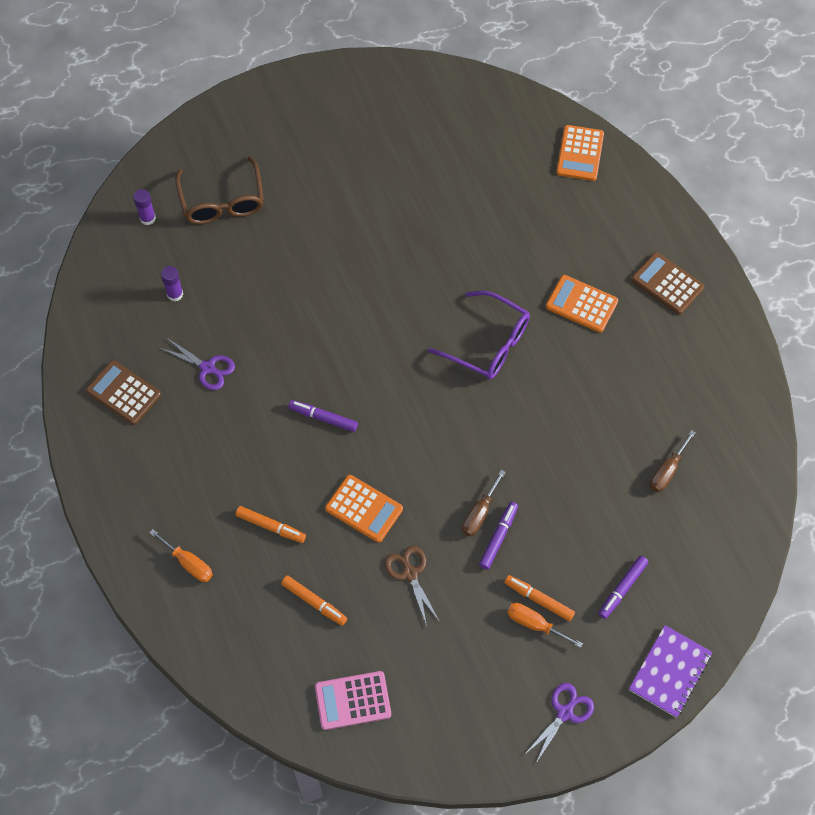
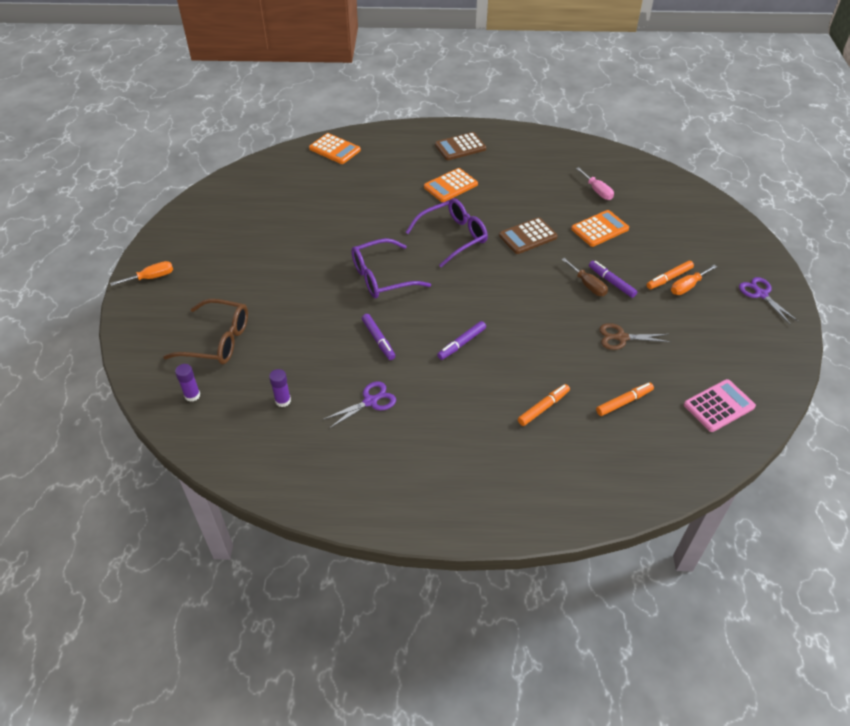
camera: 65 degrees left, 15 degrees down
brown calculator [86,360,161,425] -> brown calculator moved to [499,217,558,254]
orange screwdriver [149,529,213,582] -> orange screwdriver moved to [110,261,173,286]
pink calculator [315,671,391,730] -> pink calculator turned 135 degrees counterclockwise [684,379,756,432]
orange calculator [325,475,403,543] -> orange calculator moved to [571,210,629,247]
purple marker [598,556,648,619] -> purple marker moved to [362,314,395,360]
purple notebook [629,625,713,717] -> none
brown screwdriver [650,430,696,492] -> pink screwdriver [576,167,614,200]
none -> purple glasses [351,238,431,298]

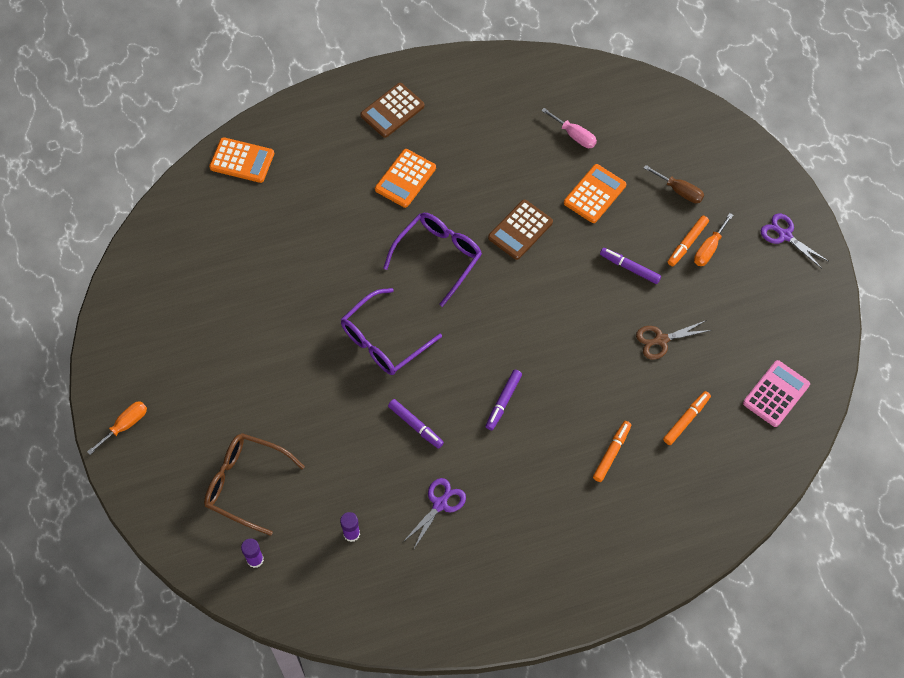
camera: 20 degrees left, 15 degrees up
brown glasses [163,299,248,364] -> brown glasses turned 150 degrees counterclockwise [204,433,305,536]
brown screwdriver [561,258,608,296] -> brown screwdriver moved to [644,165,704,203]

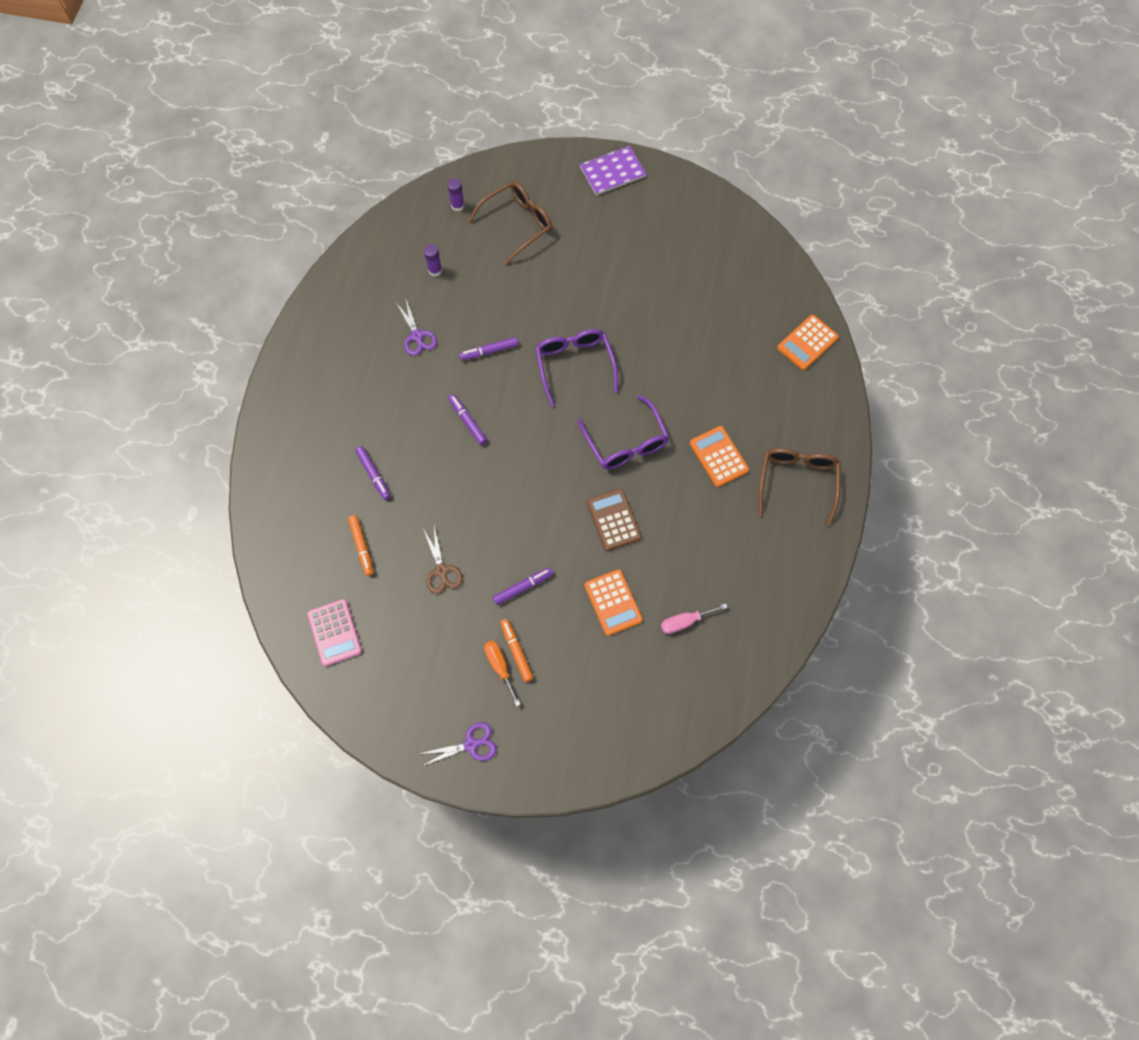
camera: 120 degrees right, 5 degrees up
orange screwdriver [87,401,147,455] -> purple notebook [580,145,646,195]
brown calculator [360,83,425,138] -> brown glasses [758,448,841,526]
orange marker [593,421,631,482] -> purple marker [355,446,391,500]
brown scissors [636,320,711,360] -> brown scissors turned 150 degrees clockwise [423,526,463,594]
brown screwdriver [644,165,704,203] -> none

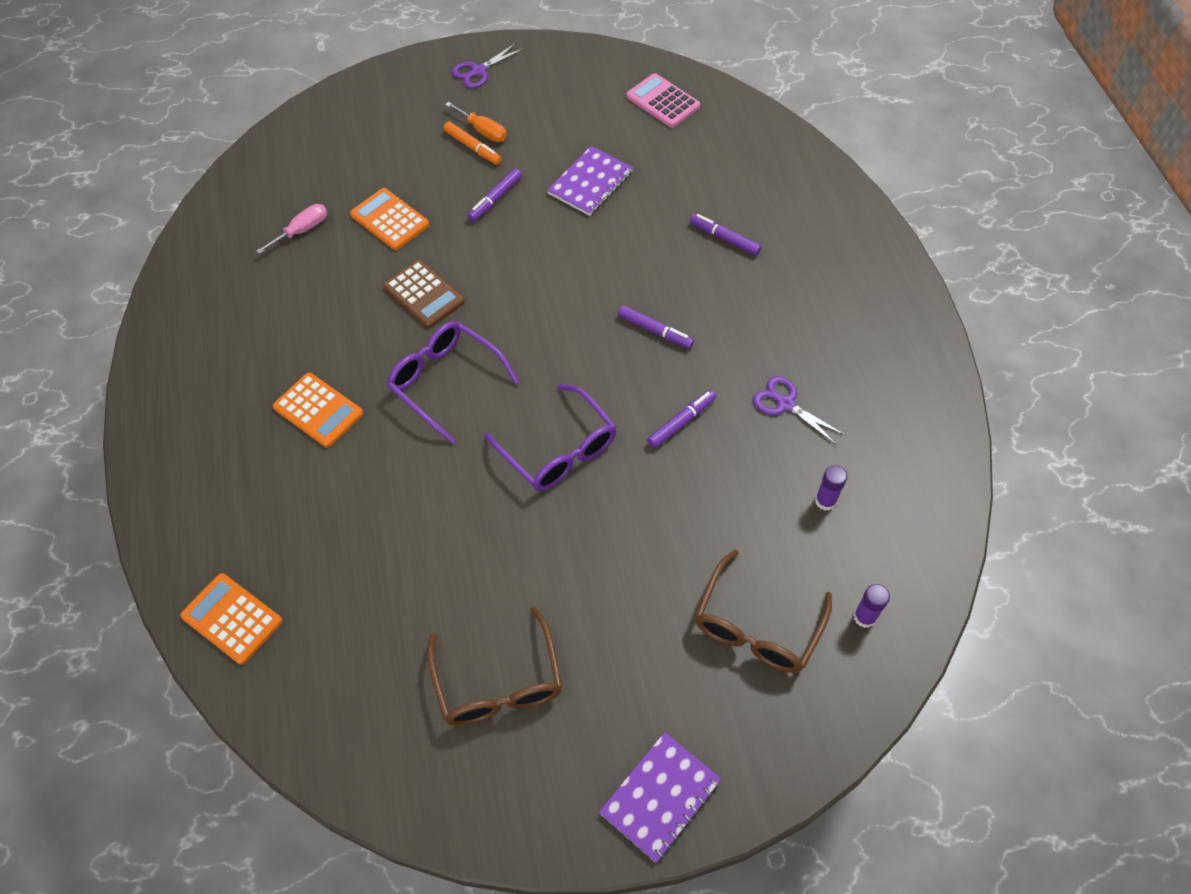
camera: 155 degrees right, 10 degrees down
orange marker [348,515,374,576] -> none
brown scissors [423,526,463,594] -> purple notebook [547,146,633,216]
brown glasses [758,448,841,526] -> brown glasses moved to [427,606,563,726]
orange calculator [777,315,839,370] -> orange calculator turned 75 degrees counterclockwise [180,573,282,665]

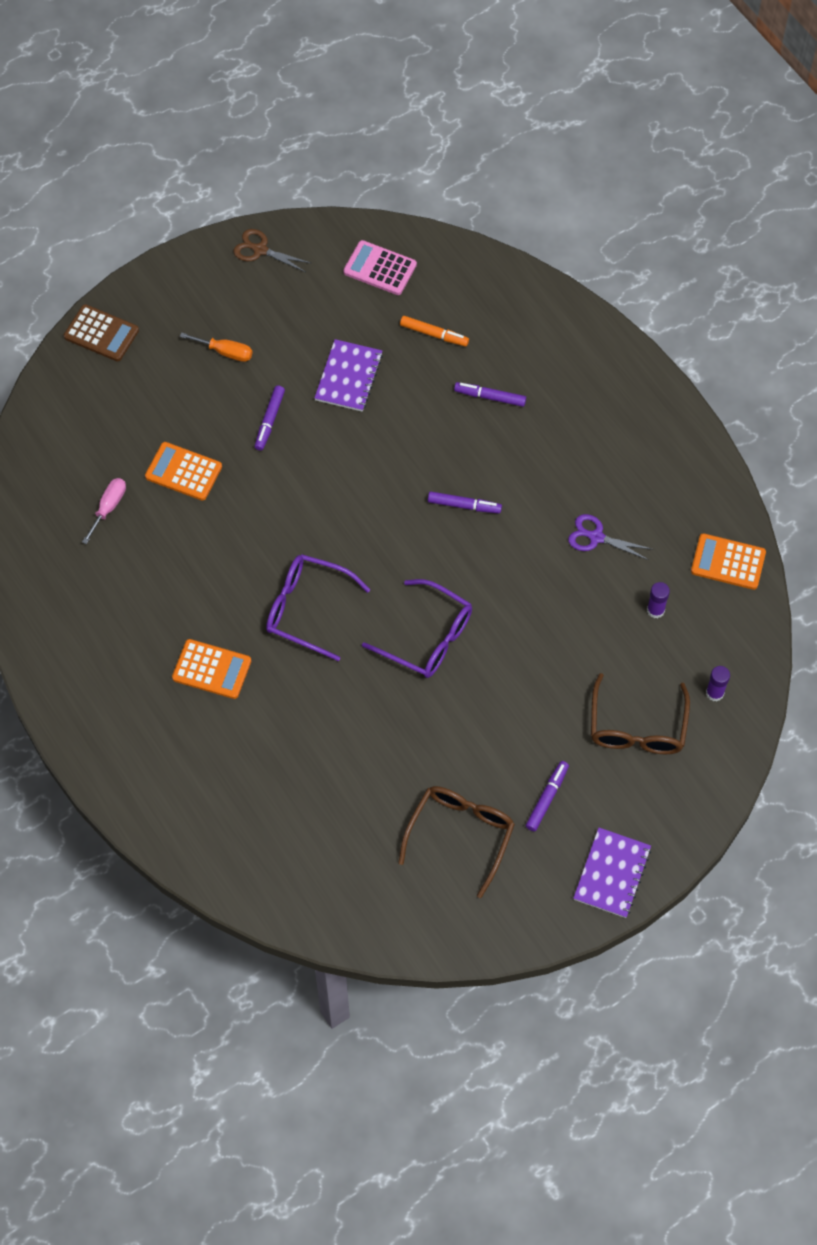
camera: 20 degrees left, 5 degrees up
orange calculator [180,573,282,665] -> orange calculator moved to [691,533,766,590]
brown calculator [383,260,465,328] -> brown calculator moved to [64,304,139,361]
brown glasses [427,606,563,726] -> brown glasses turned 120 degrees counterclockwise [398,786,515,898]
orange marker [443,122,502,165] -> orange marker moved to [400,316,469,346]
purple scissors [452,43,524,88] -> none
purple marker [647,390,716,448] -> purple marker moved to [526,761,569,831]
none -> brown scissors [233,229,311,272]

